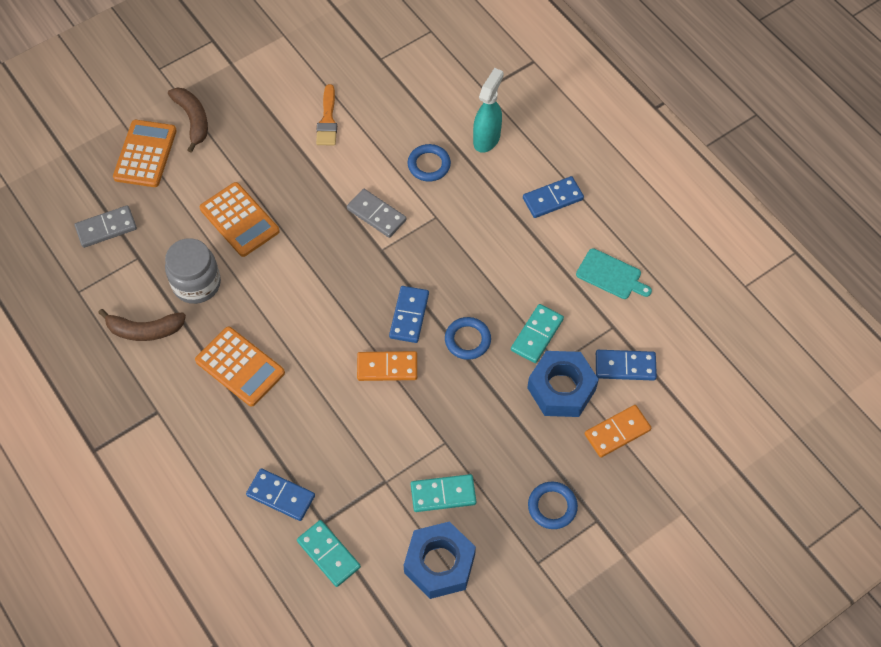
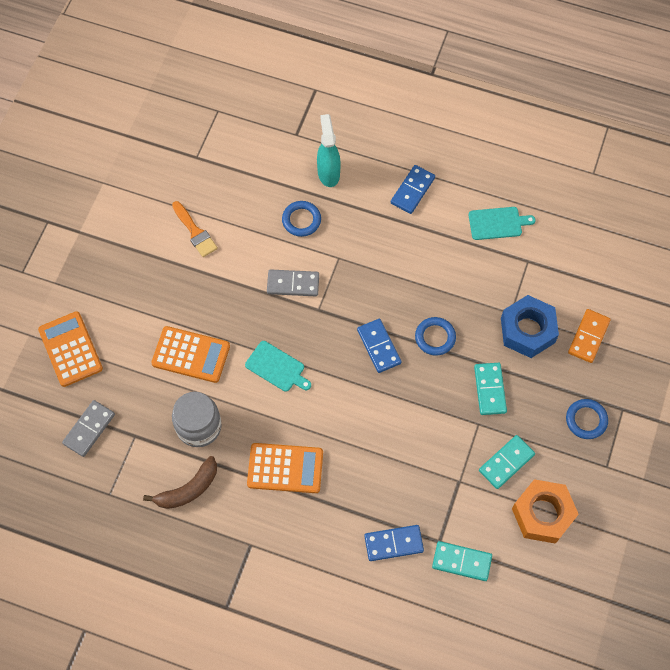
camera: 35 degrees left, 5 degrees up
brown banana [168,88,208,153] -> none
orange domino [357,351,417,381] -> none
blue nut [404,521,476,599] -> orange nut [512,479,579,544]
turquoise domino [511,304,564,363] -> turquoise domino moved to [474,363,507,415]
blue domino [596,350,657,381] -> none
none -> turquoise cutting board [245,341,311,392]

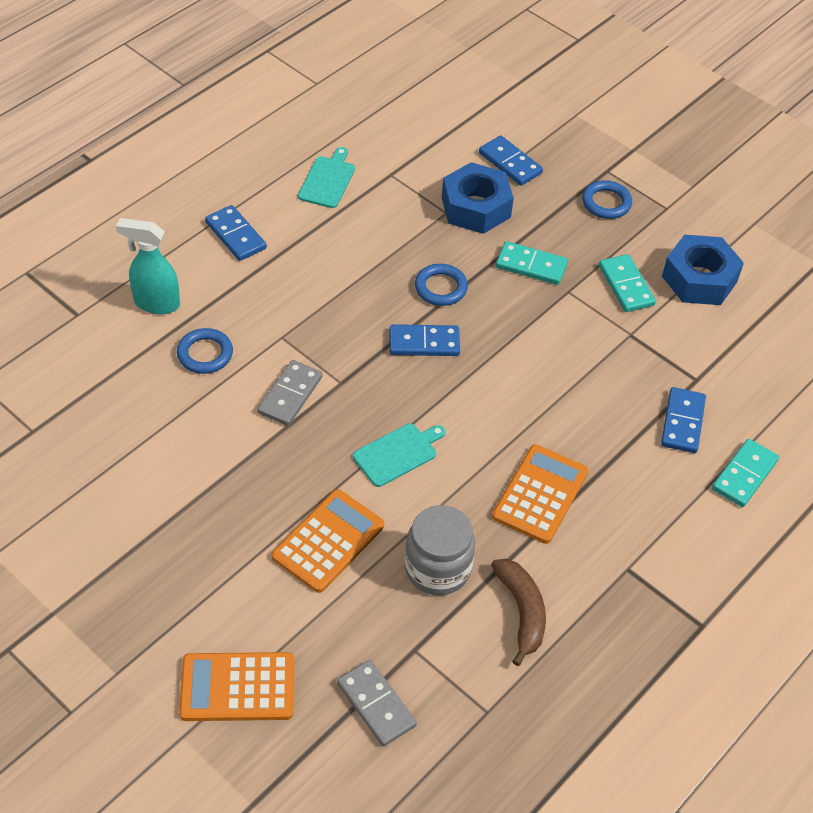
camera: 70 degrees left, 15 degrees down
orange brush [172,201,218,257] -> none
turquoise domino [432,541,492,581] -> turquoise domino moved to [712,439,779,507]
orange nut [512,479,579,544] -> blue nut [662,235,744,305]
orange domino [568,309,611,363] -> blue domino [479,135,543,186]

